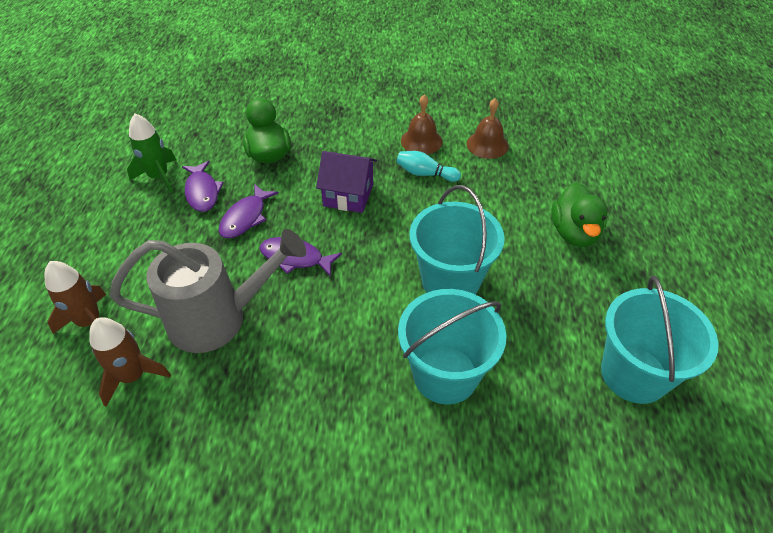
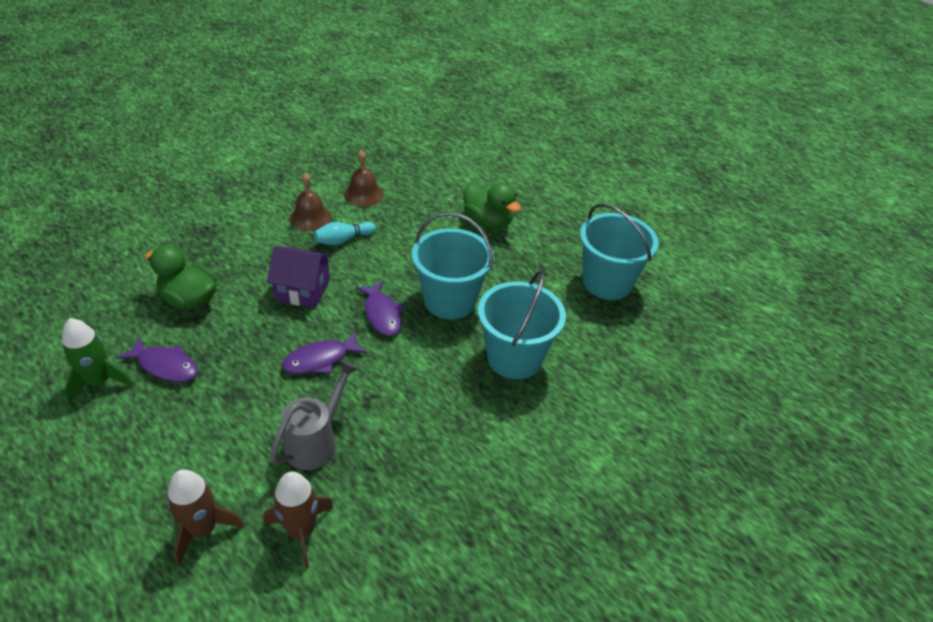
camera: 50 degrees left, 5 degrees down
grey watering can [110,229,306,353] -> grey watering can [270,360,359,470], size x0.65
purple fish [219,184,279,238] -> purple fish moved to [356,281,404,336]
purple house [316,151,377,213] -> purple house turned 45 degrees clockwise [267,246,332,308]

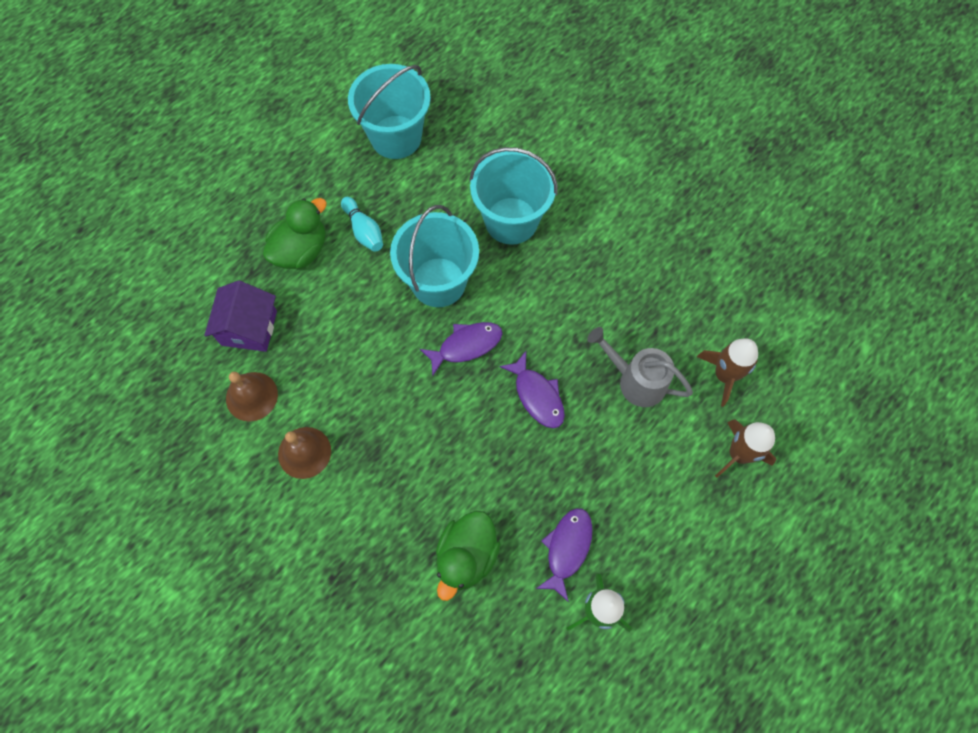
camera: 90 degrees left, 25 degrees up
purple house [267,246,332,308] -> purple house moved to [204,280,277,352]
turquoise bowling pin [314,222,376,245] -> turquoise bowling pin moved to [341,197,383,252]

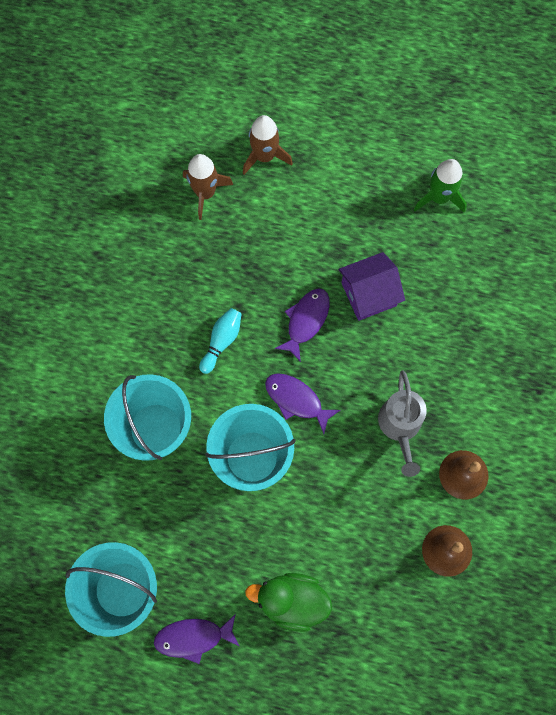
camera: 120 degrees left, 5 degrees up
purple house [204,280,277,352] -> purple house moved to [339,252,405,321]
turquoise bowling pin [341,197,383,252] -> turquoise bowling pin moved to [199,308,242,374]
green duck [436,511,501,601] -> none
purple fish [536,508,593,602] -> purple fish moved to [154,614,240,664]
grey watering can [587,327,693,407] -> grey watering can moved to [378,370,427,477]

